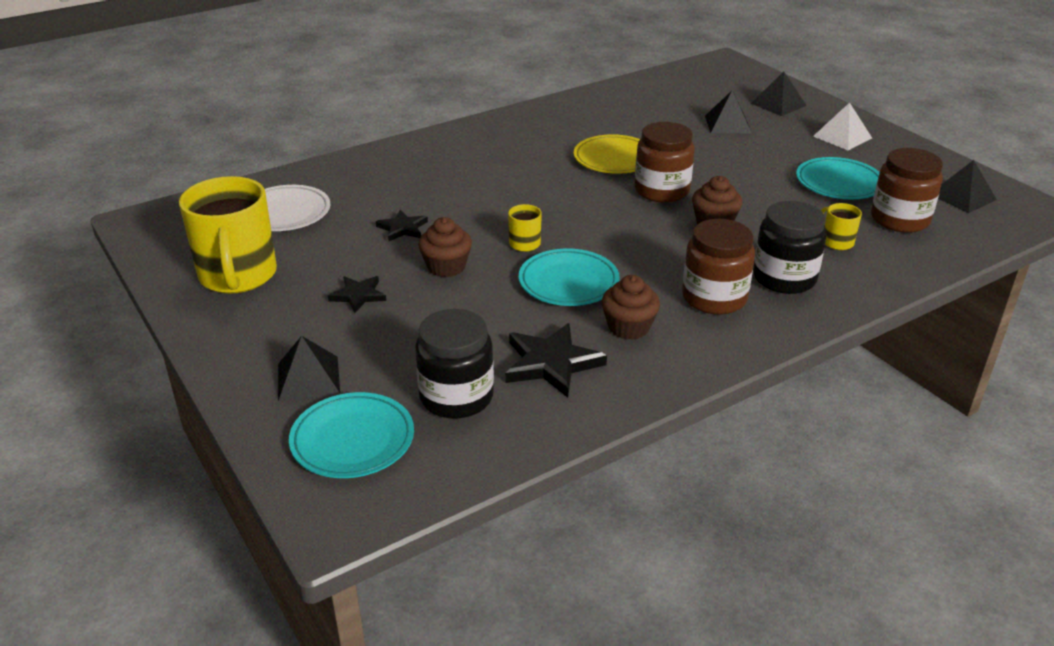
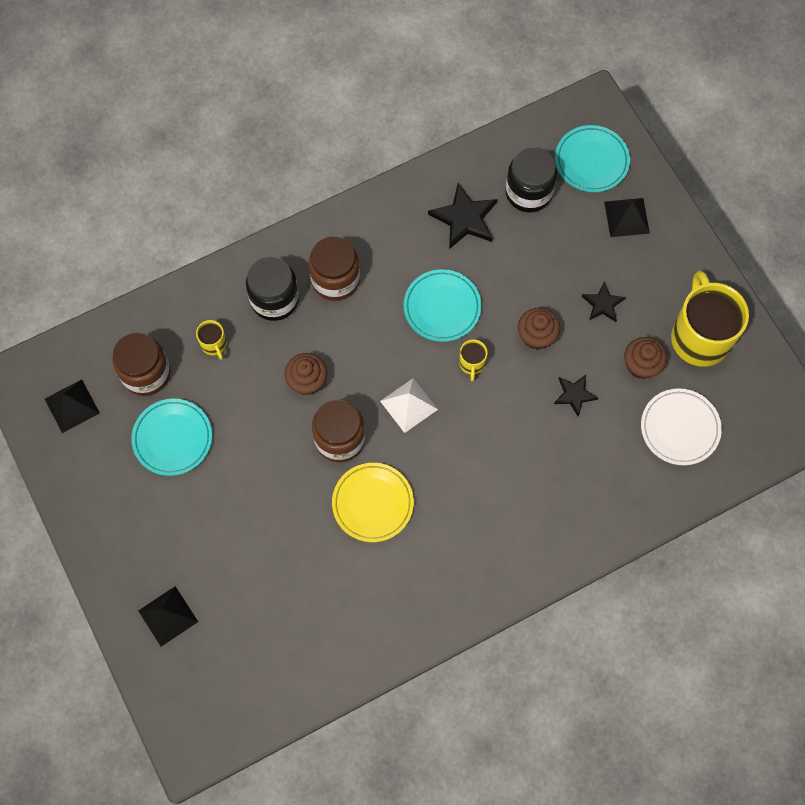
camera: 175 degrees left, 35 degrees up
brown cupcake [602,275,660,340] -> brown cupcake moved to [624,337,667,379]
black pyramid [705,90,751,133] -> none
white pyramid [813,103,872,150] -> white pyramid moved to [380,378,438,433]

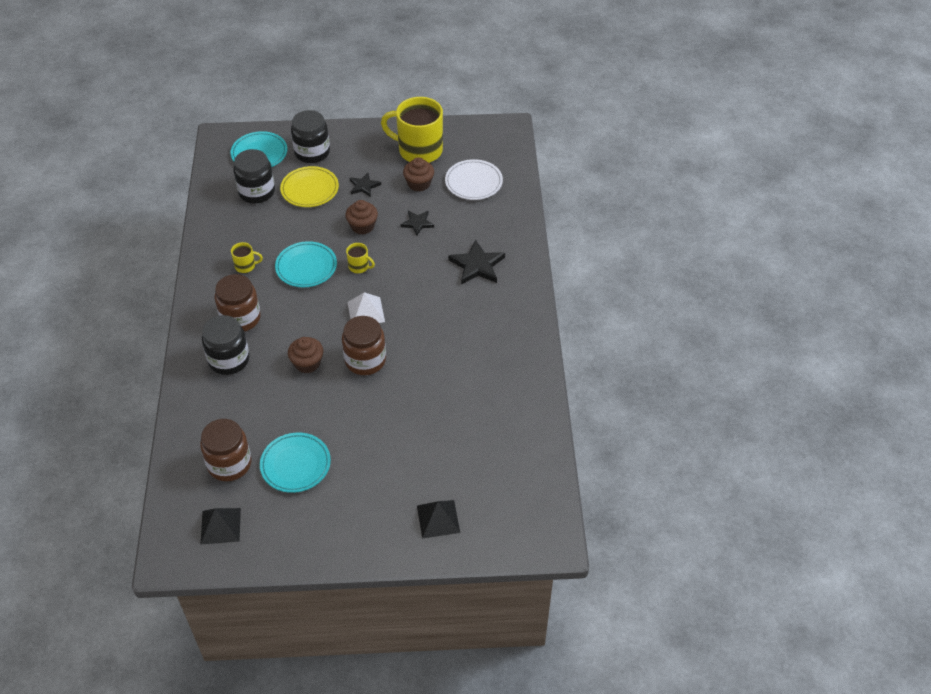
camera: 65 degrees left, 20 degrees down
yellow mug [196,320,227,360] -> yellow mug moved to [231,242,263,273]
yellow plate [332,463,414,542] -> yellow plate moved to [280,166,339,207]
black star [428,183,497,249] -> black star moved to [448,239,505,285]
black pyramid [604,198,650,237] -> black jar [291,110,330,163]

